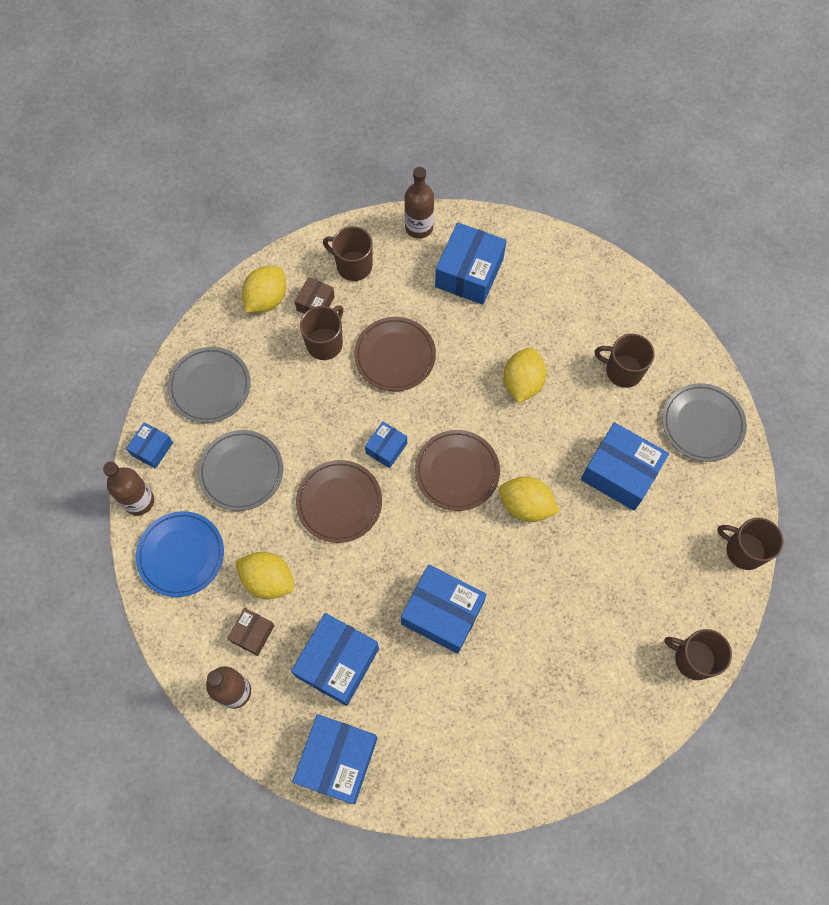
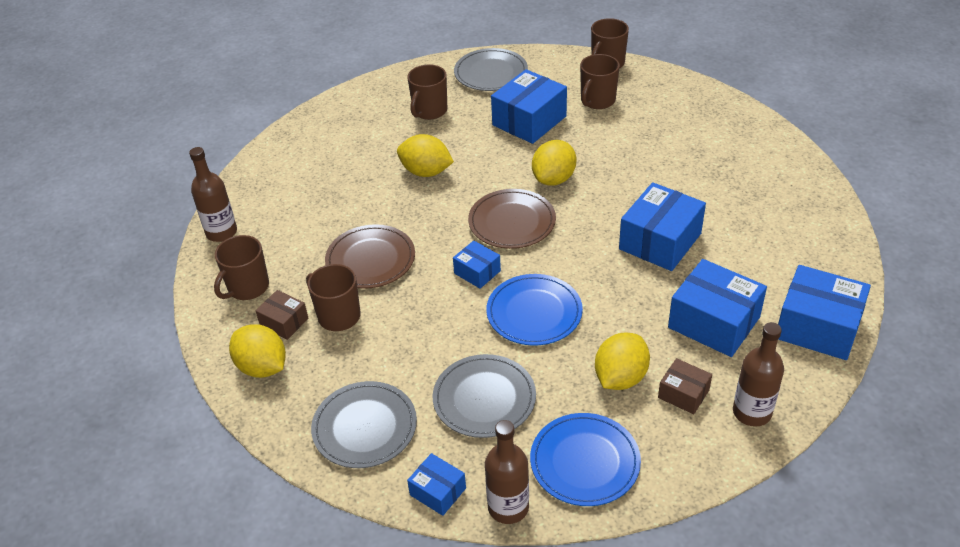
camera: 80 degrees left, 25 degrees down
brown plate [296,460,382,543] -> blue plate [486,274,583,345]
blue box [435,223,506,305] -> none
brown mug [664,629,732,680] -> brown mug moved to [580,54,620,109]

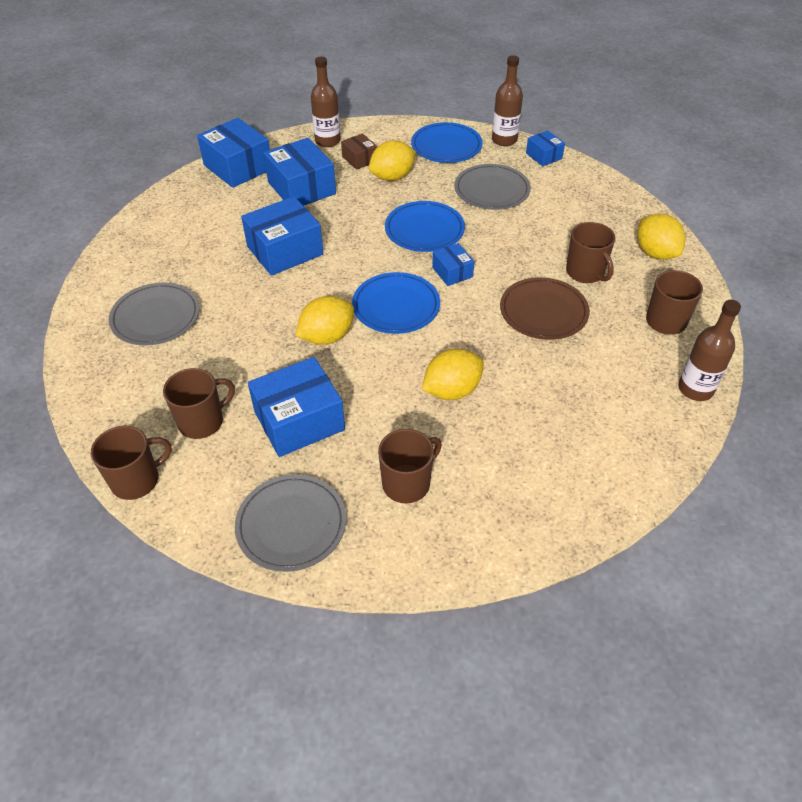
camera: 160 degrees left, 5 degrees up
brown box [256,290,308,340] -> none
grey plate [311,381,417,468] -> grey plate moved to [109,283,200,346]
yellow lemon [397,134,454,177] -> yellow lemon turned 75 degrees counterclockwise [422,349,484,400]
brown plate [468,189,556,249] -> blue plate [352,272,440,334]

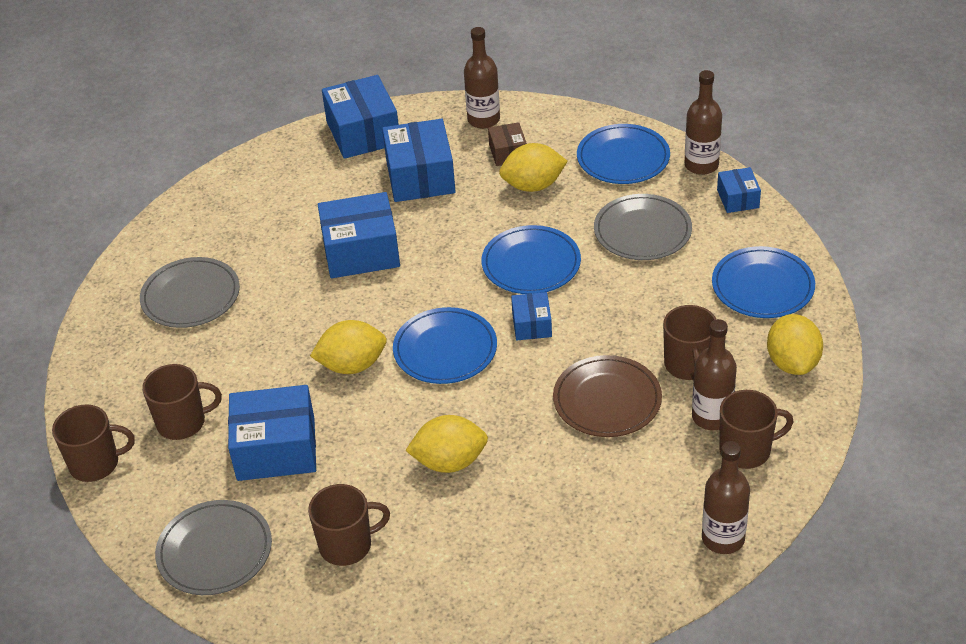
camera: 25 degrees right, 5 degrees down
none -> brown bottle [692,319,737,430]
none -> blue plate [712,246,815,318]

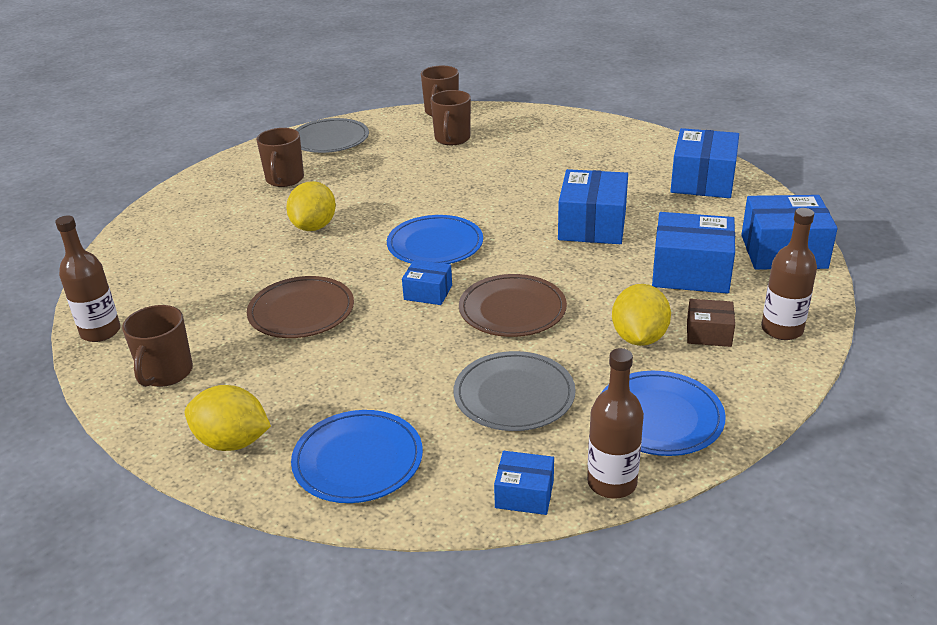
camera: 110 degrees right, 10 degrees down
grey plate [140,257,240,328] -> none
blue box [228,385,316,481] -> blue box moved to [670,128,739,198]
yellow lemon [310,320,387,374] -> none
blue plate [482,225,581,294] -> brown plate [459,274,567,337]
brown mug [663,305,716,381] -> none
brown bottle [692,319,737,430] -> none

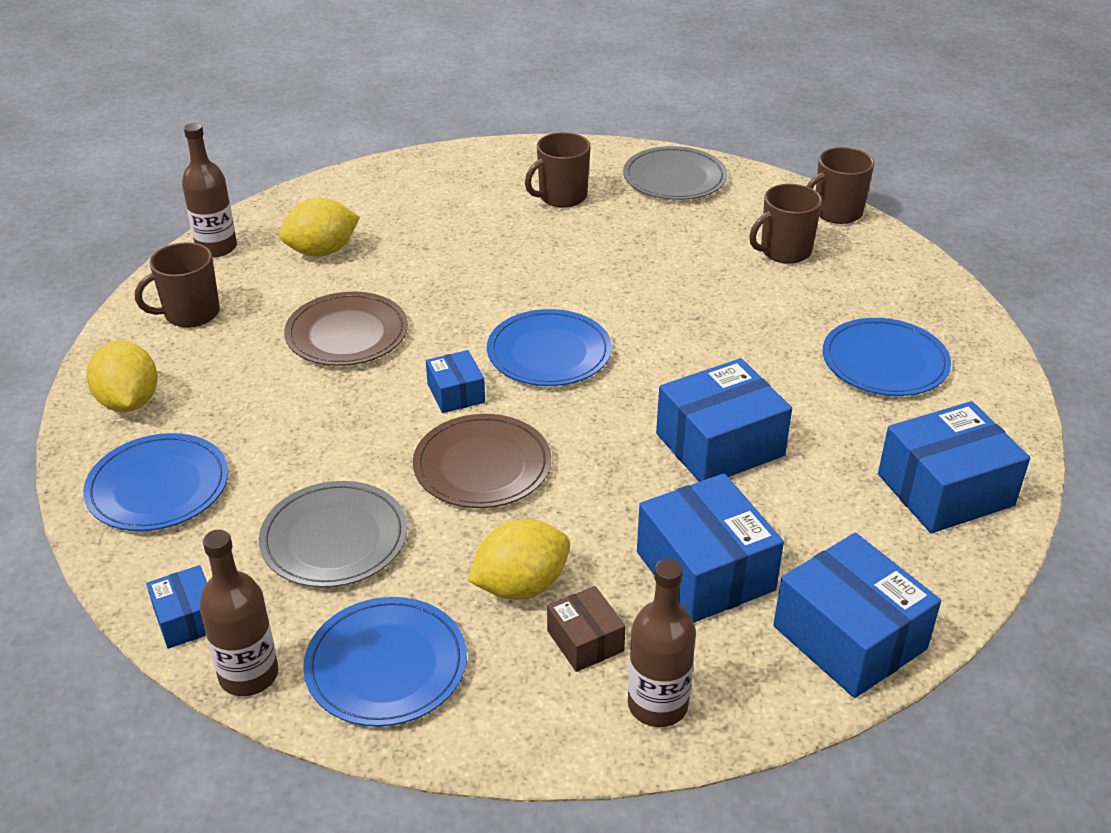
camera: 50 degrees right, 5 degrees up
yellow lemon [286,181,336,231] -> yellow lemon moved to [279,198,360,257]
none -> blue plate [823,318,951,396]

